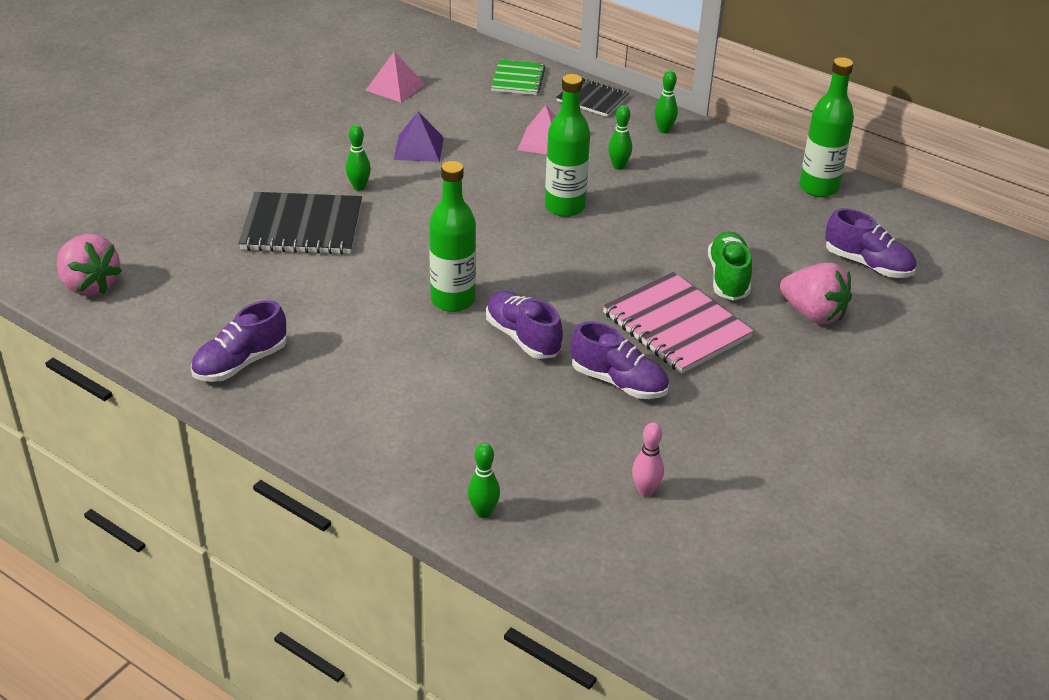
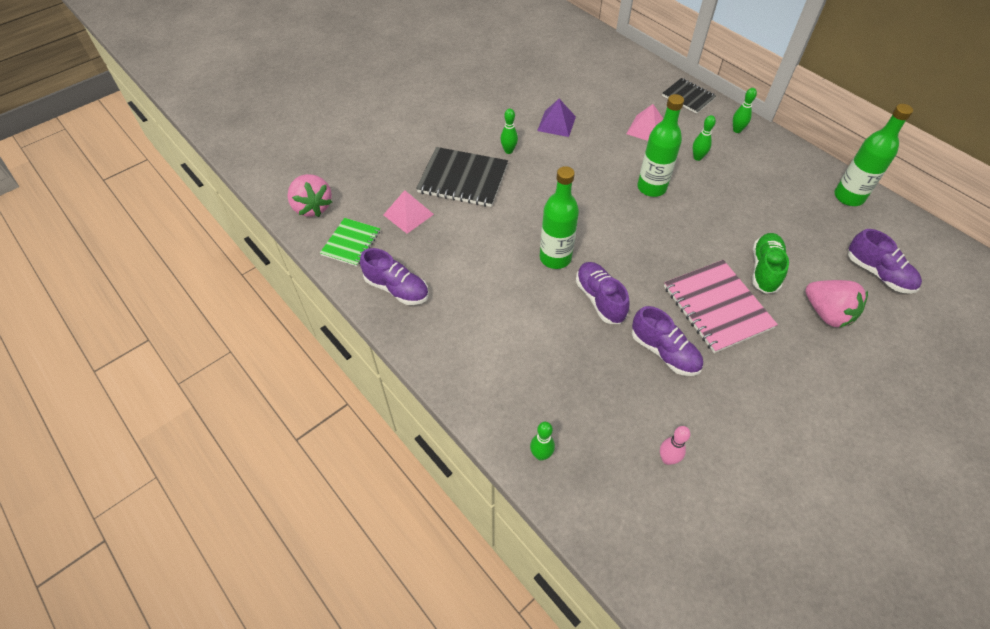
camera: 15 degrees right, 15 degrees up
purple shoe [191,300,287,382] -> purple shoe turned 120 degrees counterclockwise [360,248,429,305]
pink pyramid [365,52,425,102] -> pink pyramid moved to [383,190,434,234]
green notebook [491,59,545,95] -> green notebook moved to [320,218,380,266]

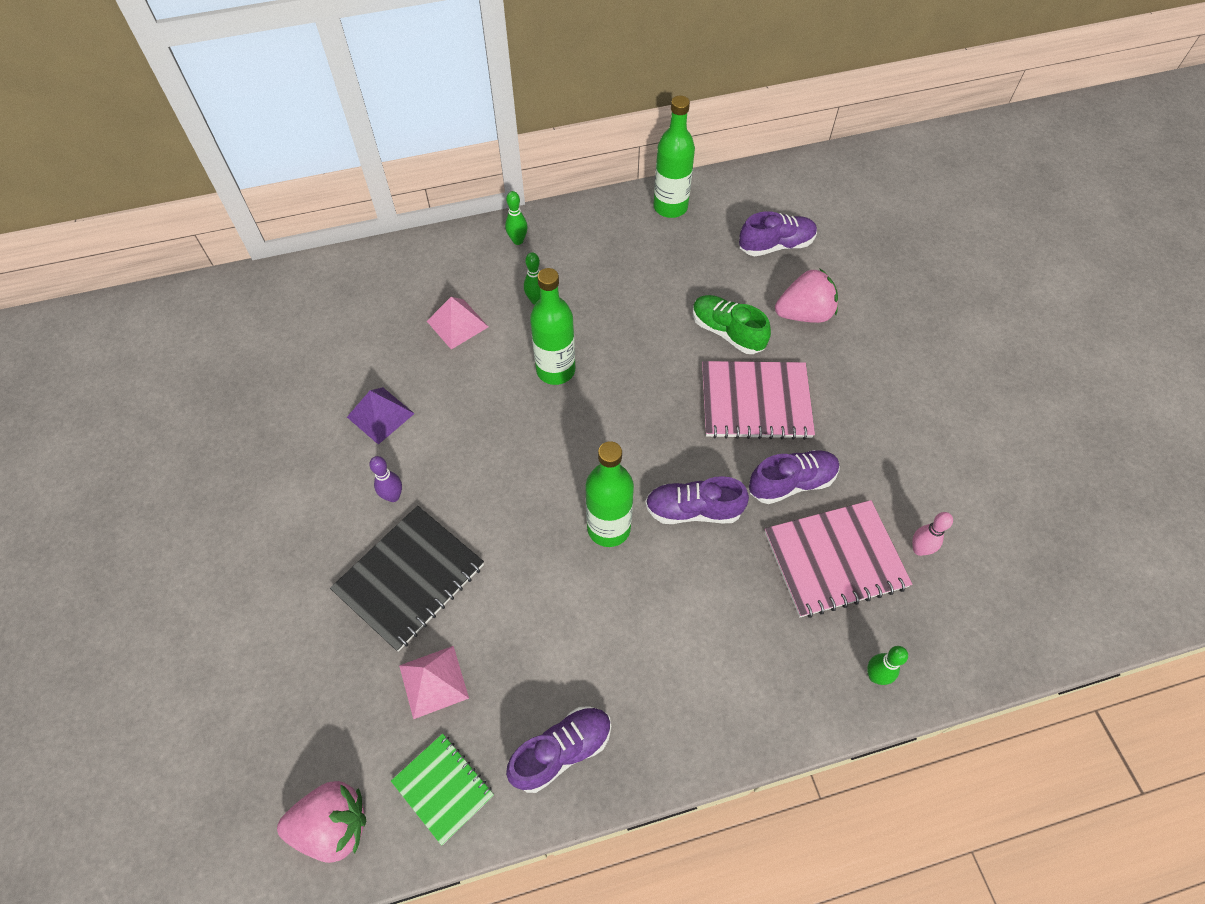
camera: 65 degrees left, 5 degrees up
green bowling pin [500,108,518,154] -> purple bowling pin [369,456,402,502]
black notebook [662,78,717,114] -> none
none -> pink notebook [765,500,912,618]

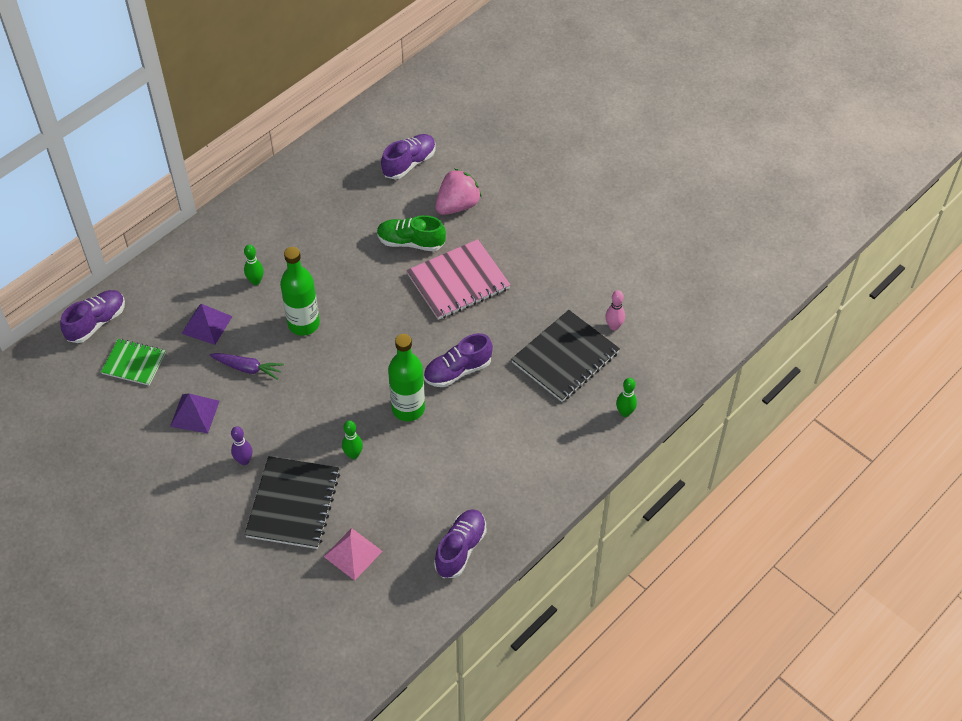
camera: 30 degrees left, 5 degrees down
pink strawberry [277,781,366,863] -> none
green notebook [391,733,494,846] -> green notebook moved to [101,339,166,386]
pink pyramid [427,297,488,349] -> purple pyramid [181,304,233,345]
green bowling pin [505,191,528,245] -> green bowling pin moved to [342,420,363,459]
green bottle [653,96,695,218] -> none
purple shoe [749,450,840,504] -> purple shoe moved to [60,290,125,343]
pink notebook [765,500,912,618] -> black notebook [511,310,620,402]
none -> purple carrot [210,353,284,380]

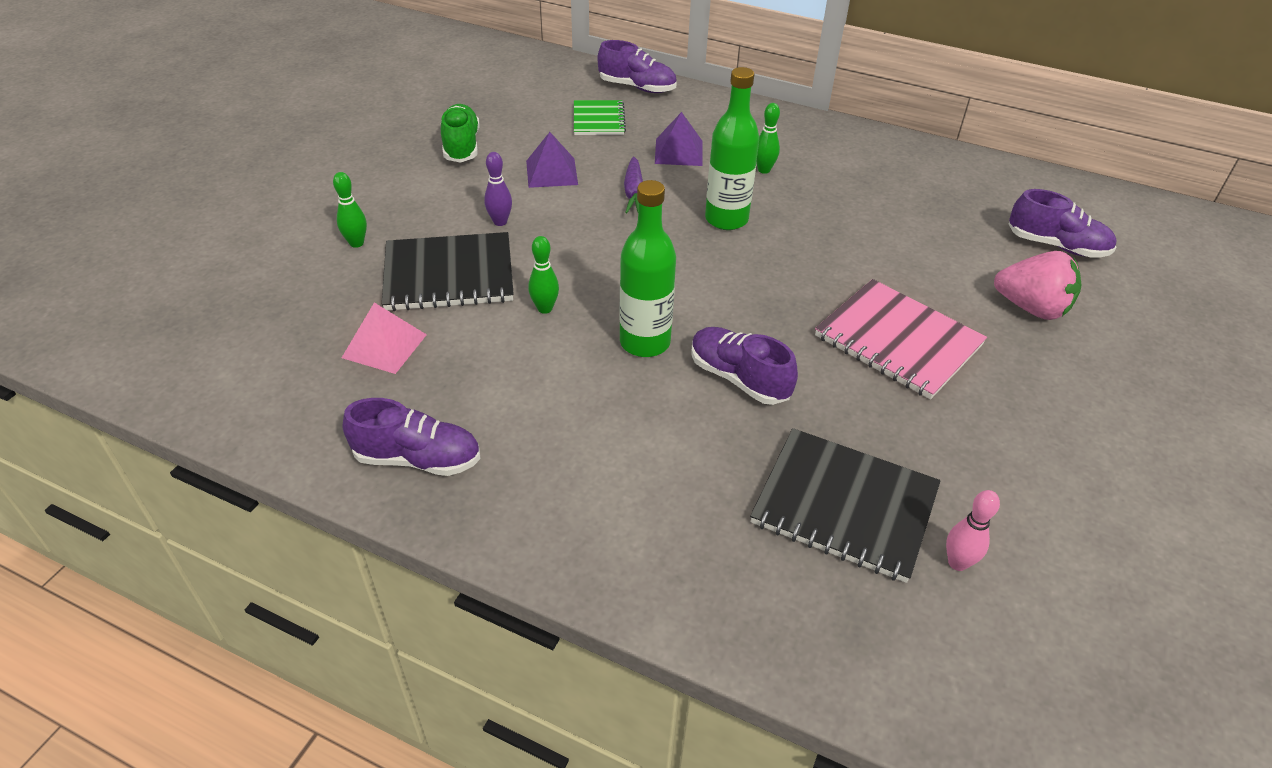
camera: 70 degrees right, 10 degrees down
green shoe [377,215,446,251] -> green shoe moved to [441,104,479,163]
green bowling pin [616,378,637,417] -> green bowling pin moved to [333,172,367,248]

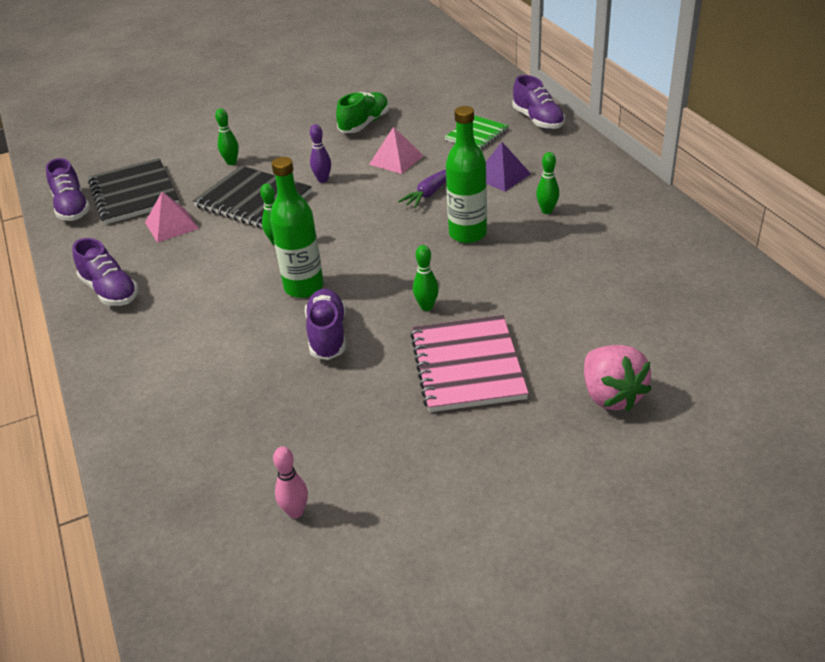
camera: 45 degrees right, 5 degrees down
purple pyramid [526,132,578,188] -> pink pyramid [369,127,424,174]
black notebook [750,428,941,583] -> black notebook moved to [88,158,179,224]
purple shoe [1009,189,1117,258] -> purple shoe moved to [46,158,90,221]
none -> green bowling pin [413,245,439,311]

